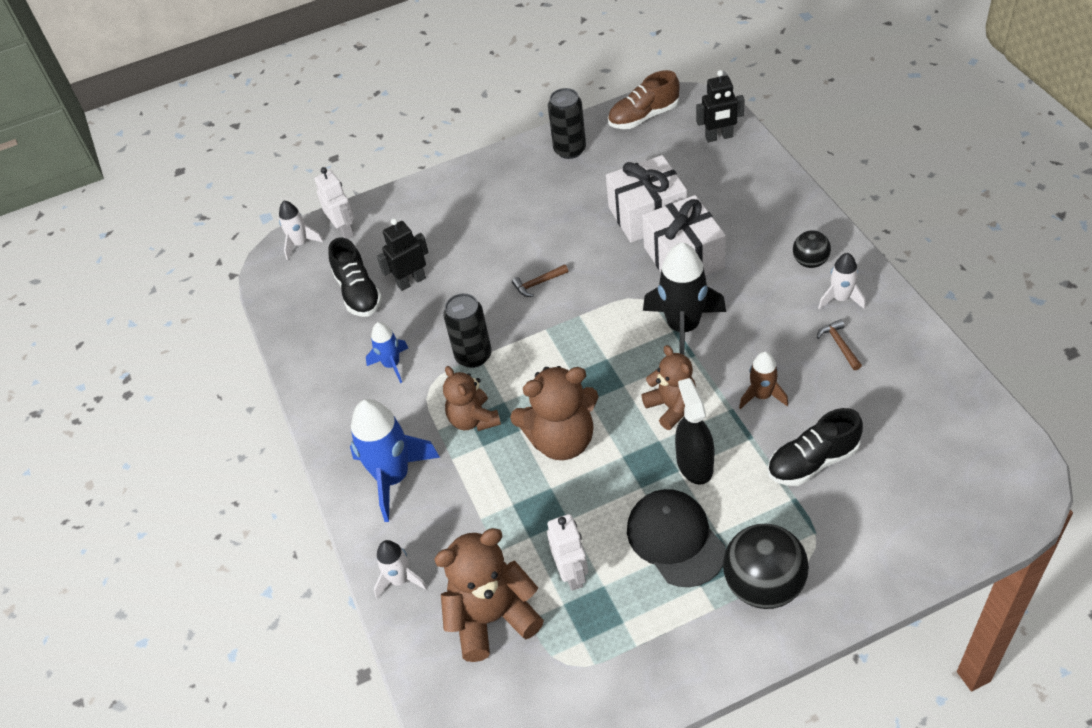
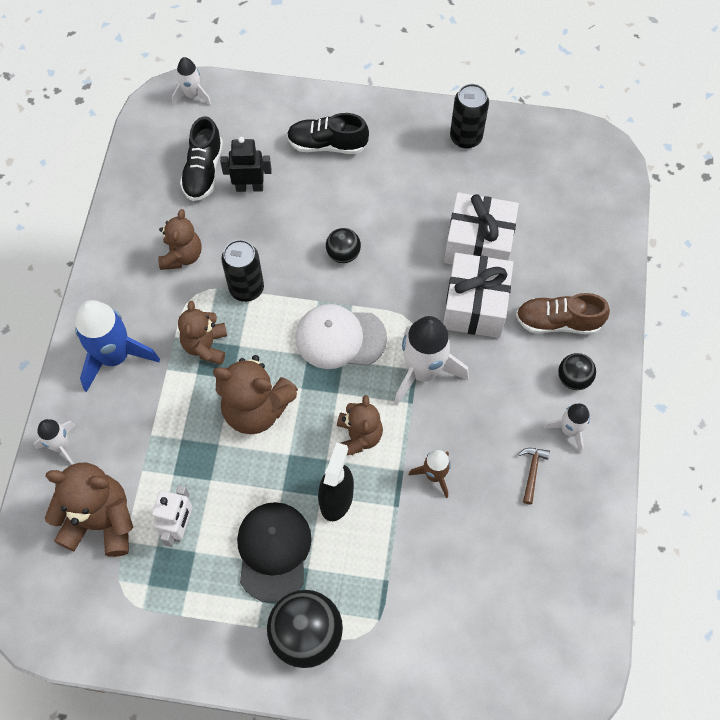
camera: 25 degrees right, 15 degrees up
white robot [314,167,354,239] -> none
blue rocket [366,322,408,383] -> brown teddy bear [158,209,202,270]
brown hammer [512,264,568,297] -> black ball [326,228,361,263]
brown shoe [608,70,680,129] -> brown shoe moved to [516,293,610,334]
black rocket [643,242,726,355] -> white rocket [394,316,469,406]
black robot [696,70,745,142] -> none
black shoe [767,408,863,486] -> black shoe moved to [287,113,369,154]
none -> white cap [295,304,387,369]

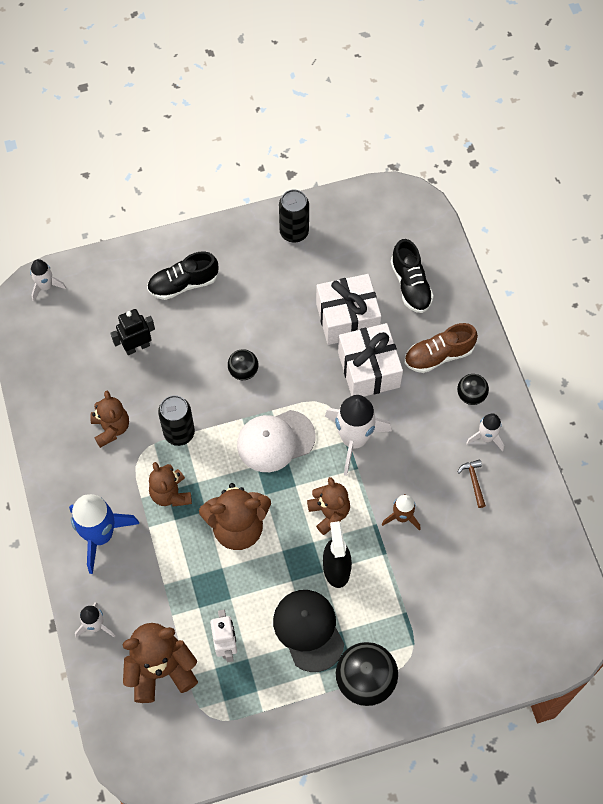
camera: 25 degrees left, 0 degrees up
black shoe [180,116,223,201] -> black shoe moved to [391,239,434,313]

